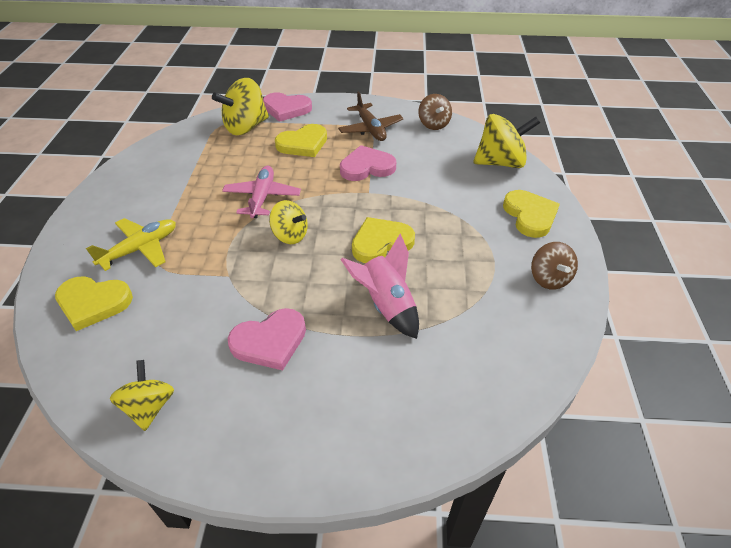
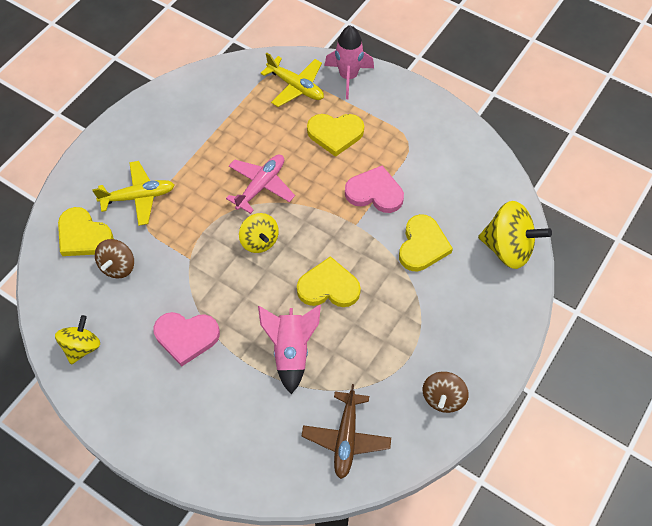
camera: 30 degrees right, 15 degrees up
yellow spinning top [212,78,269,135] -> yellow plane [261,53,324,107]
pink heart [263,93,312,122] -> pink rocket [325,25,374,99]
brown plane [338,92,404,141] -> brown plane moved to [301,384,391,479]
brown spinning top [418,94,452,130] -> brown spinning top moved to [95,239,134,278]
yellow heart [503,190,560,238] -> yellow heart moved to [399,214,453,272]

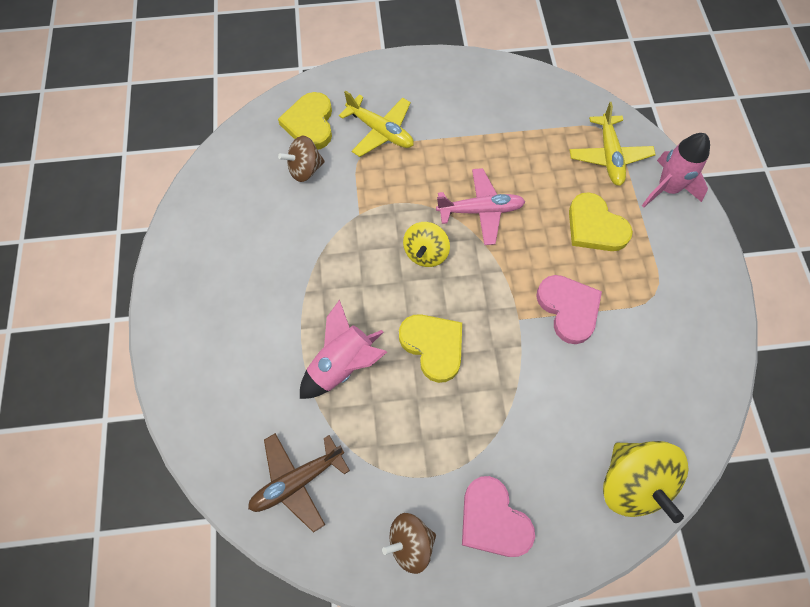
camera: 50 degrees right, 5 degrees up
yellow spinning top [55,315,100,364] -> none
pink heart [153,312,220,366] -> pink heart moved to [462,476,535,557]
yellow heart [399,214,453,272] -> none

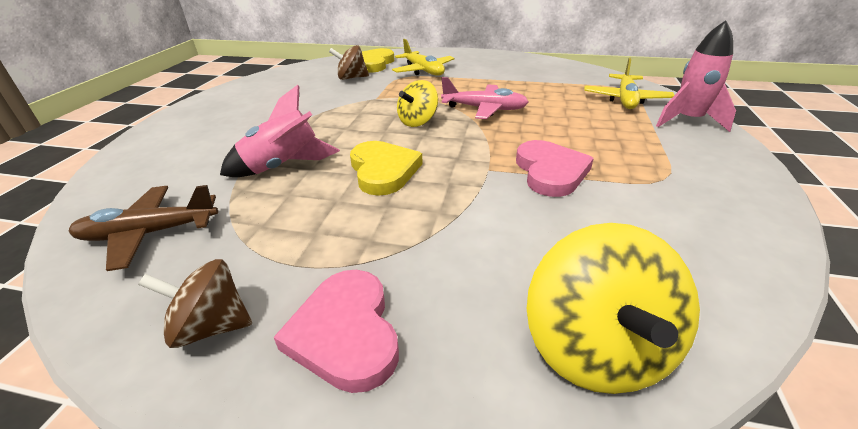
camera: 20 degrees right, 30 degrees down
yellow heart [569,192,633,251] -> none

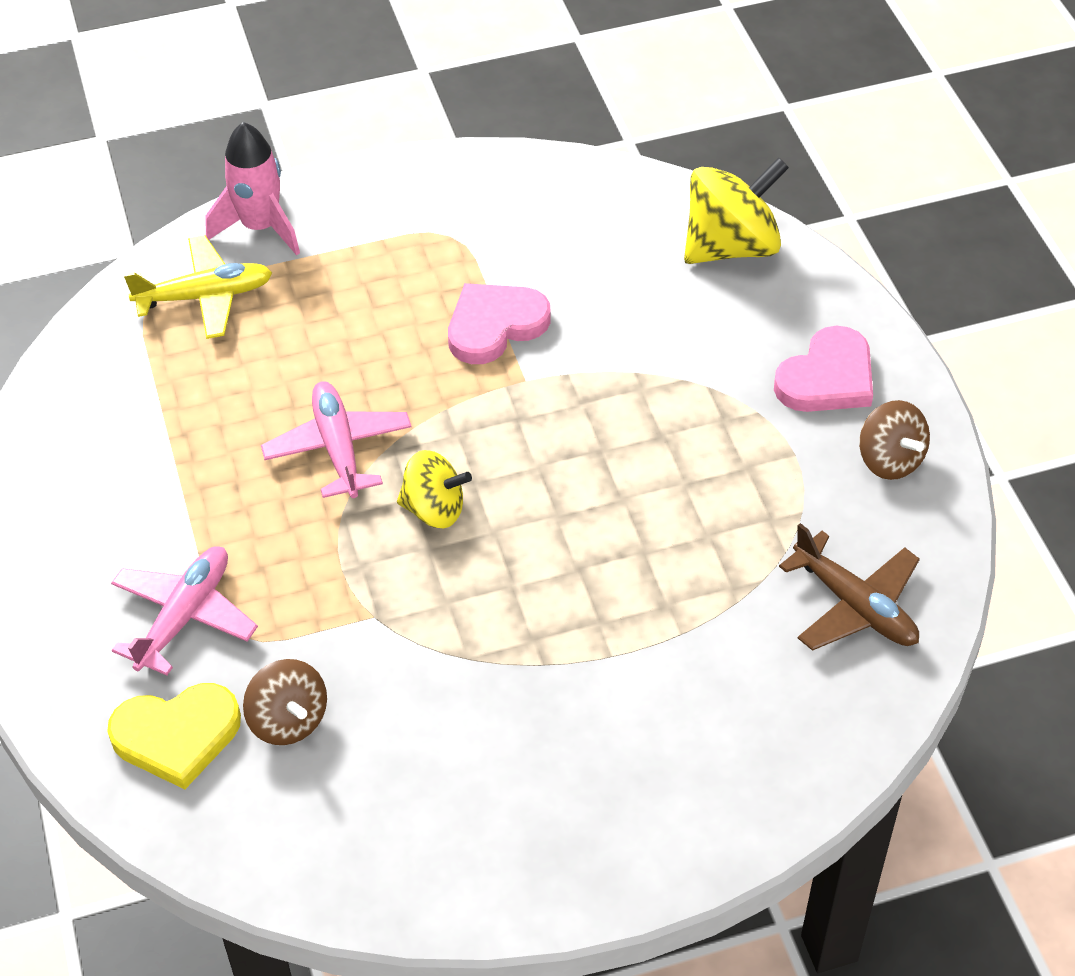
camera: 120 degrees left, 15 degrees up
pink rocket [220,85,340,177] -> none
yellow heart [350,141,423,196] -> none
yellow plane [392,39,454,75] -> pink plane [111,546,258,675]

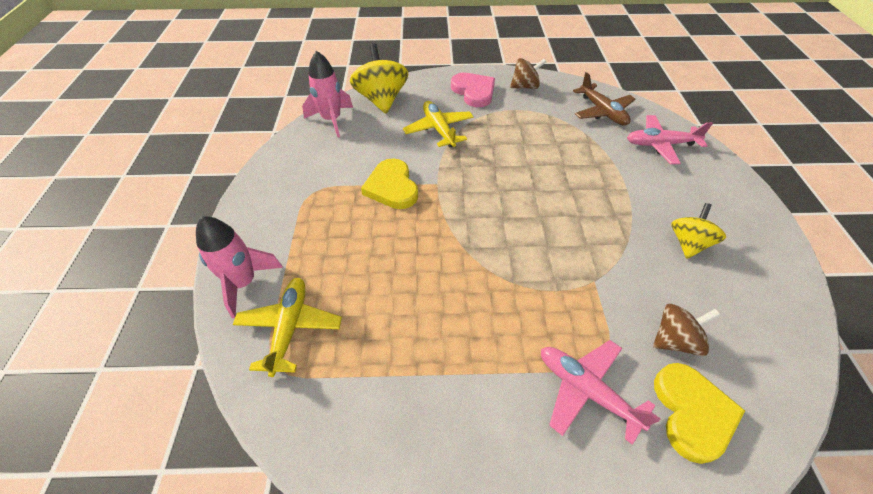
camera: 75 degrees left, 0 degrees up
pink plane [261,381,411,498] -> pink plane moved to [627,115,713,164]
yellow spinning top [397,450,472,528] -> yellow spinning top moved to [671,203,726,259]
pink heart [448,283,551,364] -> yellow heart [361,158,418,209]
brown plane [779,523,920,651] -> brown plane turned 90 degrees clockwise [573,72,635,126]
none -> pink rocket [302,51,353,138]
none -> yellow plane [403,101,474,148]

